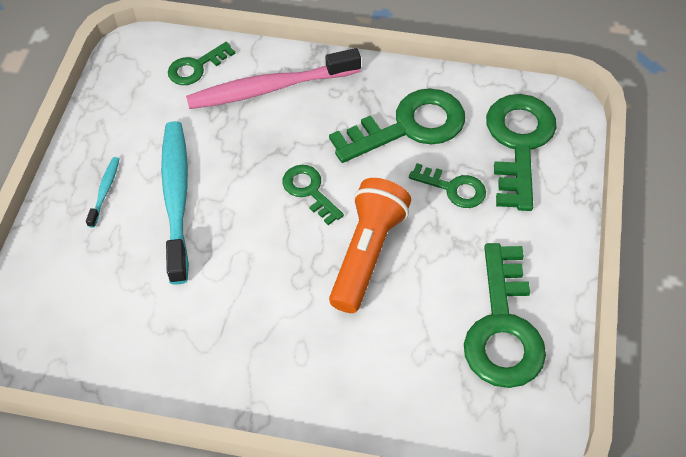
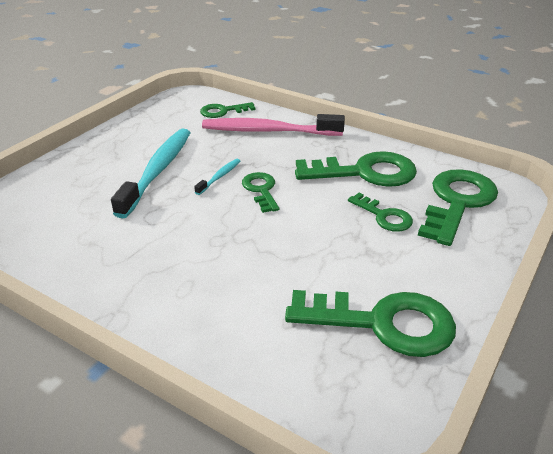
camera: 20 degrees right, 20 degrees down
turquoise toothbrush [86,157,119,228] -> turquoise toothbrush moved to [194,159,240,195]
orange flashlight [329,178,411,313] -> none
green key [464,243,546,388] -> green key turned 105 degrees counterclockwise [285,290,456,357]

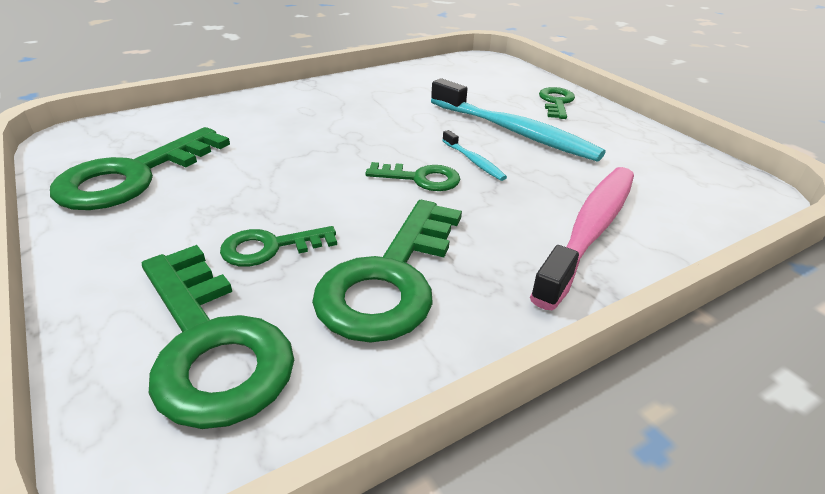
camera: 115 degrees right, 0 degrees up
green key [200,102,255,118] -> green key moved to [539,87,575,119]

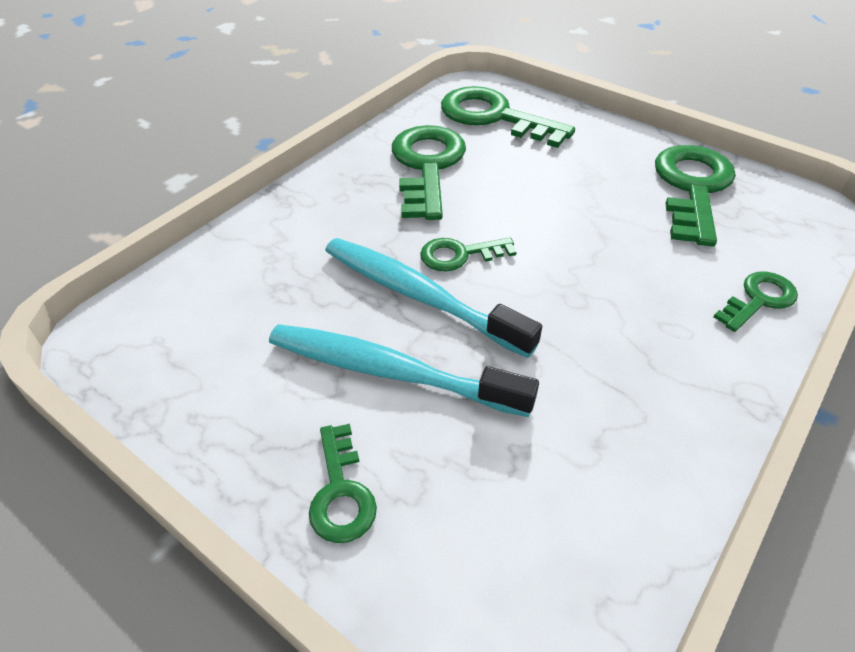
camera: 160 degrees right, 10 degrees up
green key [220,226,337,267] -> green key moved to [714,271,798,332]
turquoise toothbrush [442,130,507,181] -> turquoise toothbrush [325,238,542,358], size x2.26
pink toothbrush [530,167,634,310] -> none

